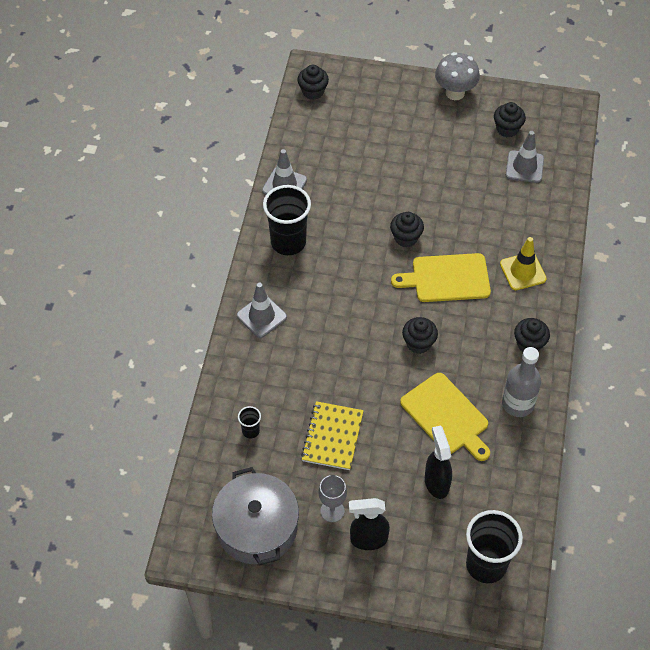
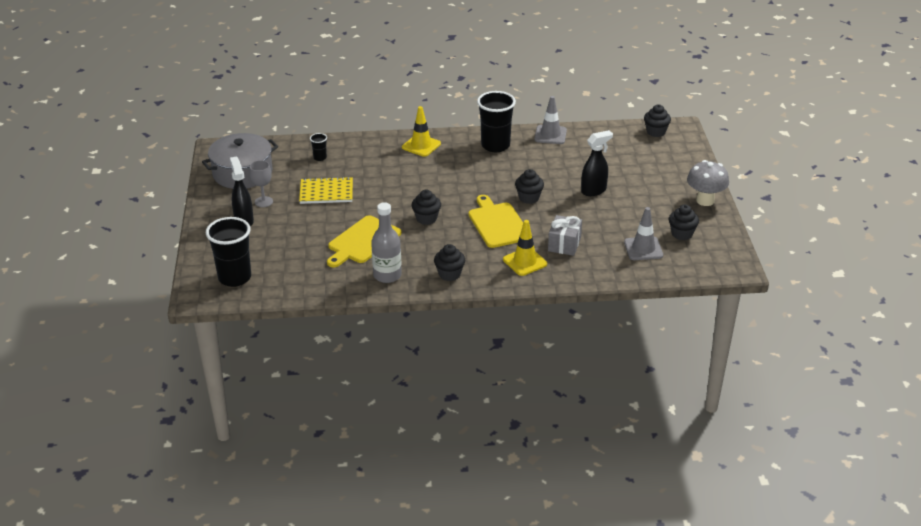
camera: 75 degrees right, 20 degrees down
grey traffic cone [237,283,287,338] -> yellow traffic cone [402,106,441,157]
black spray bottle [425,425,452,499] -> black spray bottle moved to [581,130,613,196]
none -> grey gift [548,215,582,256]

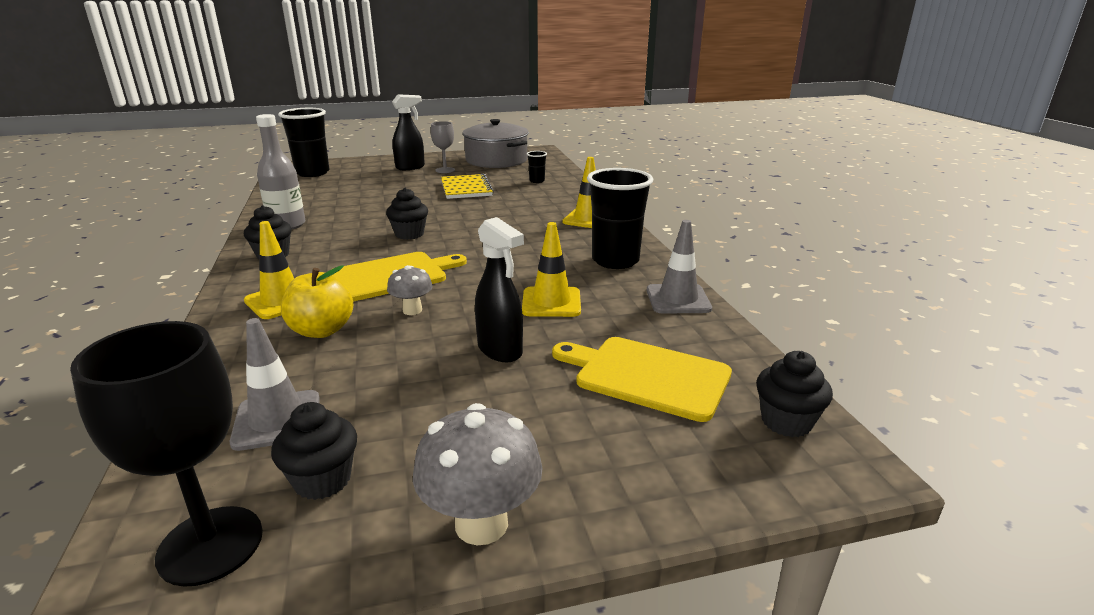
camera: 80 degrees right, 10 degrees down
yellow cutting board [327,215,401,267] -> yellow cutting board moved to [552,337,732,422]
black cupcake [515,169,544,204] -> none
grey gift [548,215,582,256] -> yellow apple [281,265,353,338]
none -> black goblet [70,321,263,587]
none -> grey mushroom [387,265,433,315]
none -> yellow traffic cone [522,222,581,317]

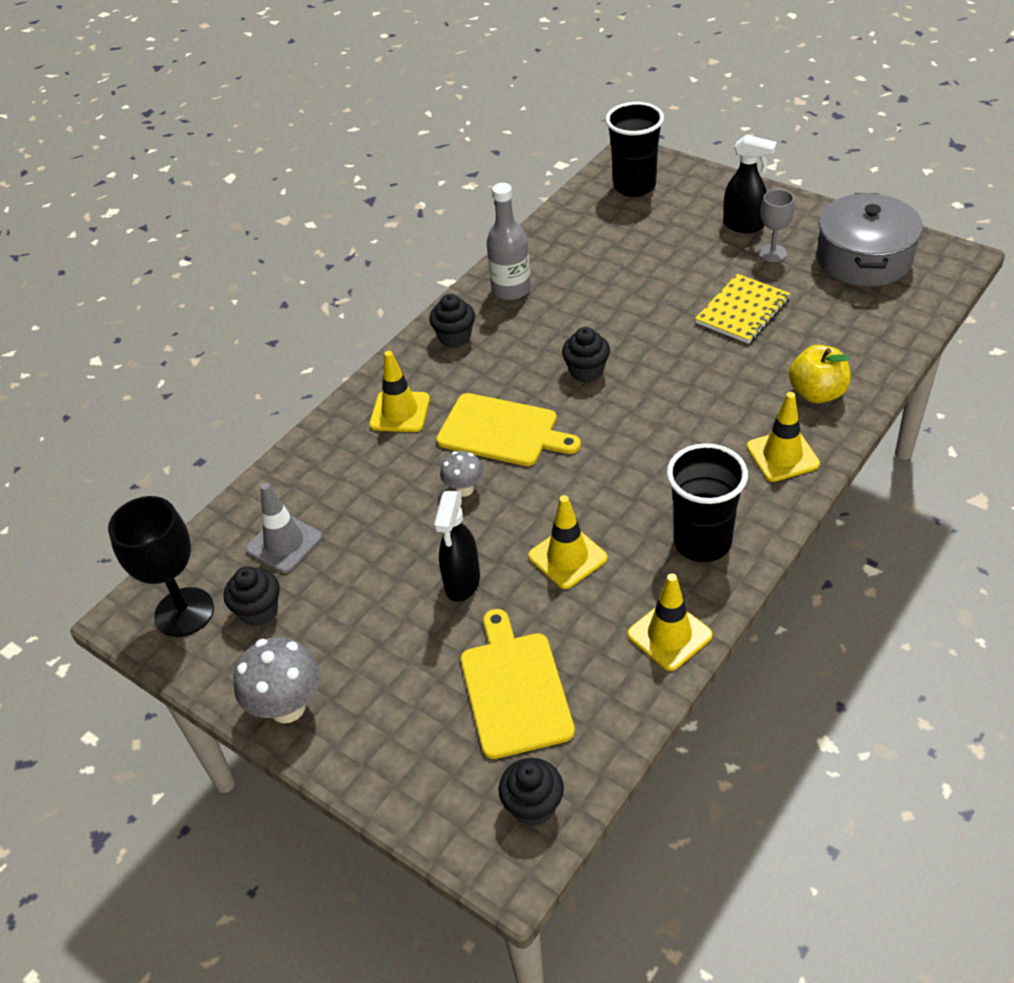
camera: 55 degrees right, 20 degrees up
yellow apple [281,265,353,338] -> yellow apple moved to [789,345,851,403]
black cup [527,151,547,183] -> none
grey traffic cone [647,220,712,314] -> yellow traffic cone [627,573,713,671]

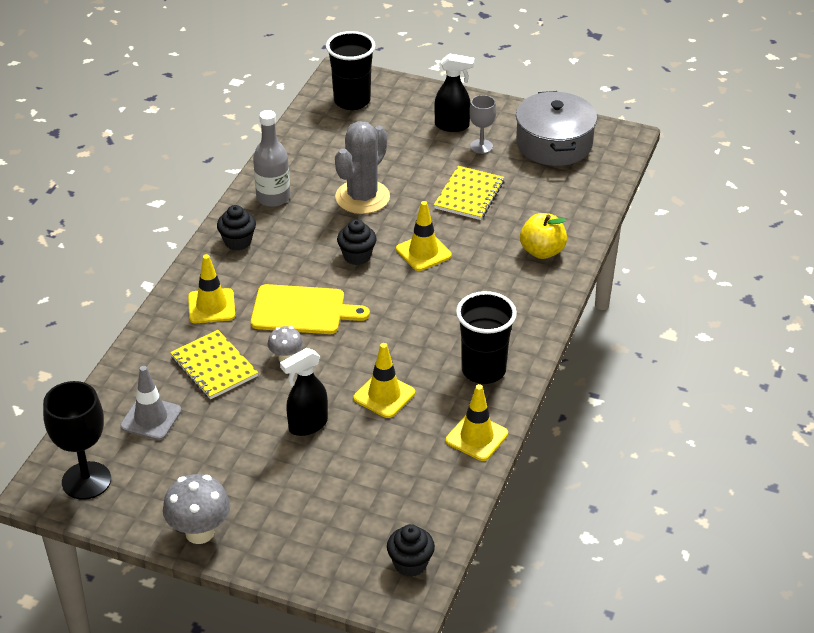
camera: 20 degrees left, 5 degrees down
black cupcake [224,567,280,627] -> none
black spray bottle [434,491,480,602] -> black spray bottle turned 60 degrees clockwise [280,348,328,436]
yellow cutting board [461,609,575,759] -> none
yellow traffic cone [746,392,820,482] -> yellow traffic cone moved to [396,201,452,271]
none -> yellow notebook [170,330,258,399]
none -> grey cactus [335,121,390,214]

